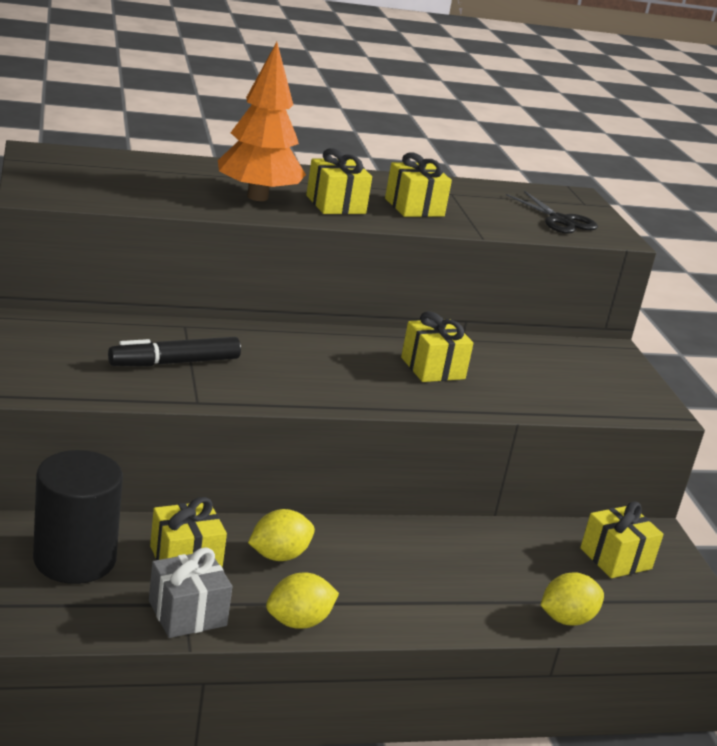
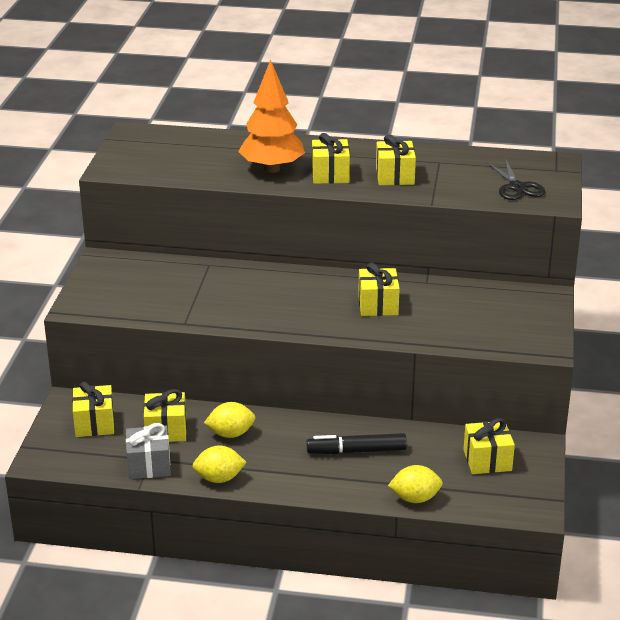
camera: 25 degrees right, 5 degrees up
black cylinder [33,450,123,584] -> yellow gift [72,382,114,437]
black marker [108,337,241,366] -> black marker moved to [306,433,407,454]

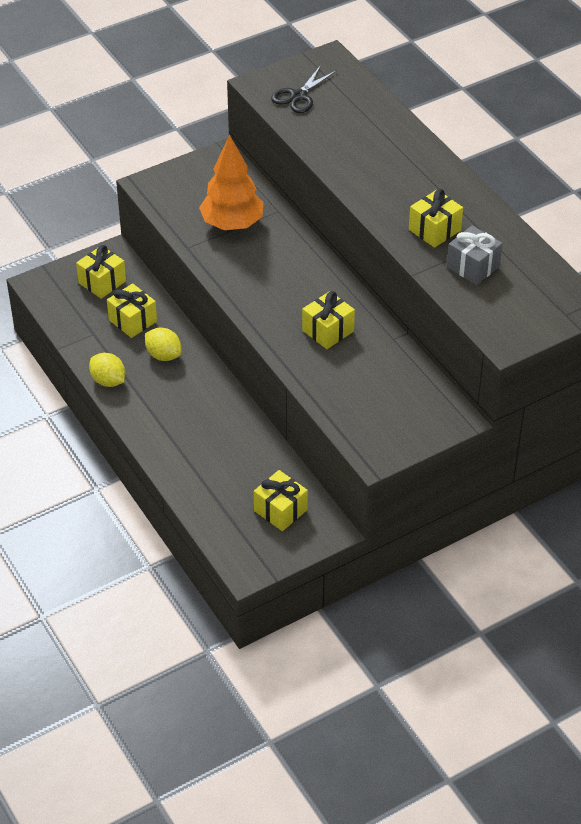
camera: 50 degrees right, 15 degrees up
grey gift [126,423,171,479] -> grey gift moved to [447,225,503,285]
orange tree [238,59,305,173] -> orange tree moved to [199,135,264,230]
black marker [306,433,407,454] -> none
yellow gift [312,133,350,184] -> none
yellow lemon [388,465,443,503] -> none
black scissors [487,160,545,200] -> black scissors moved to [271,65,337,113]

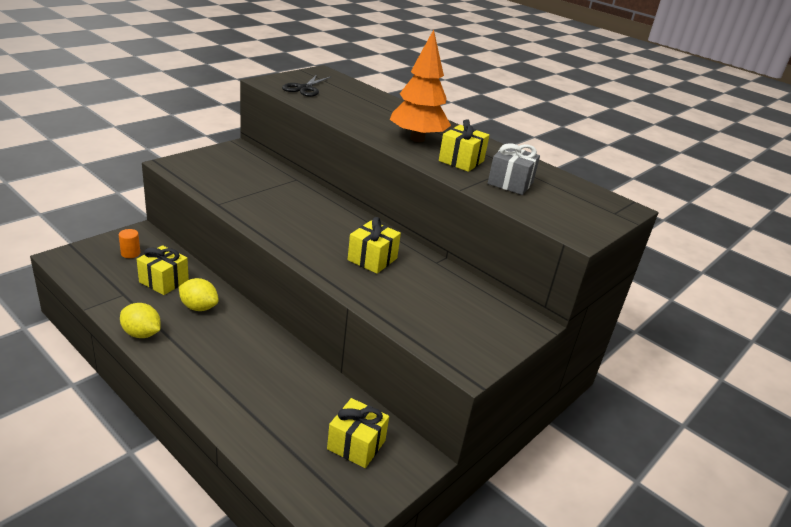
camera: 20 degrees left, 15 degrees down
yellow gift [76,245,126,299] -> orange cylinder [119,229,140,258]
orange tree [199,135,264,230] -> orange tree moved to [390,29,451,142]

